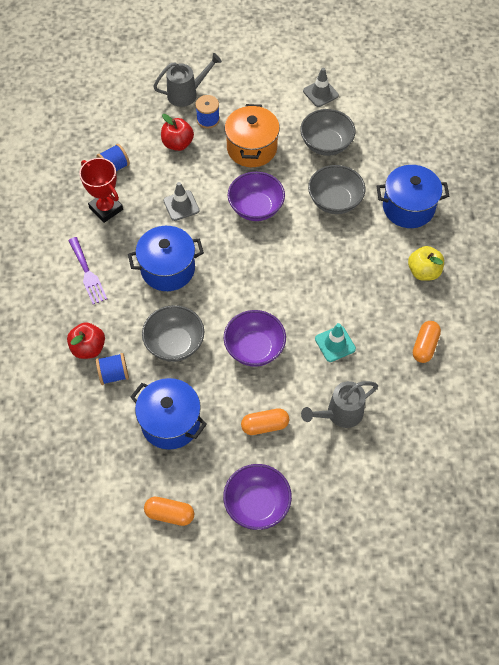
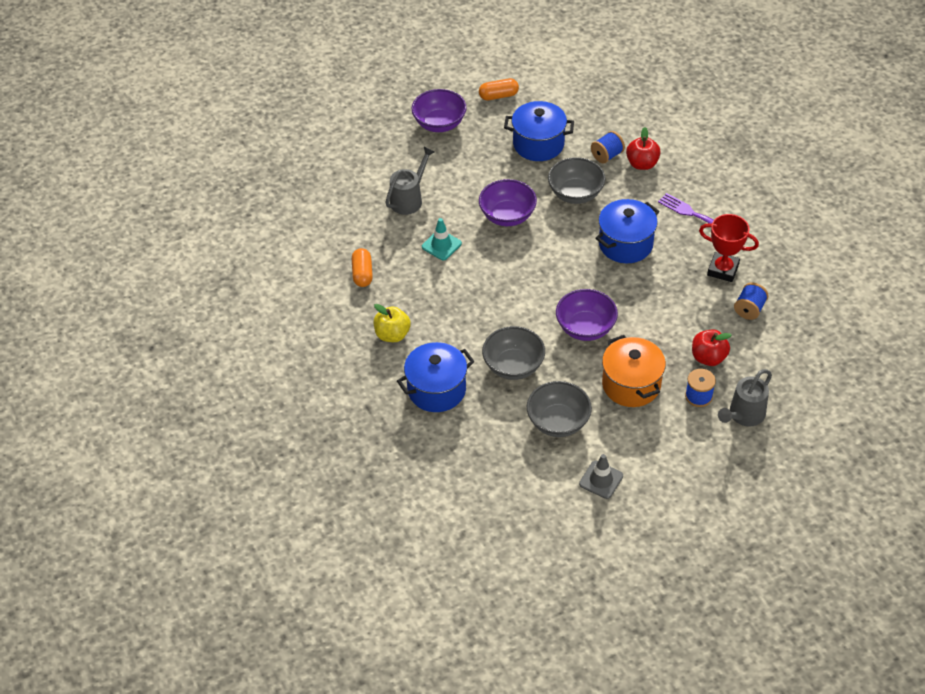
camera: 155 degrees right, 10 degrees down
grey traffic cone [163,182,200,221] -> none
orange capsule [241,408,289,435] -> none

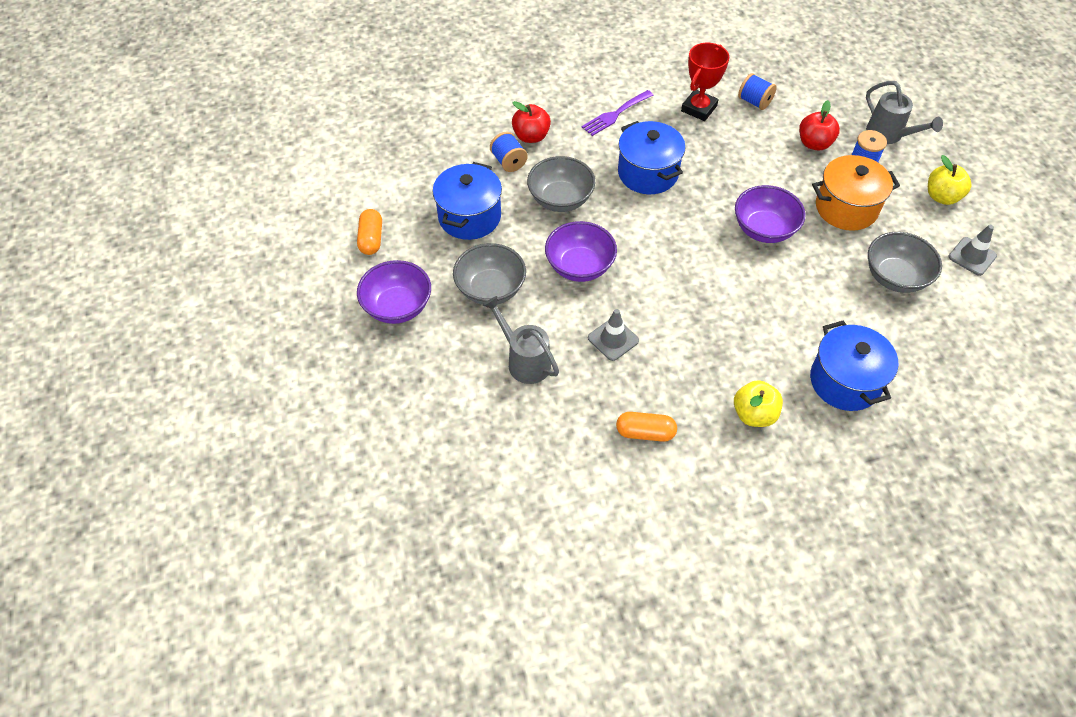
camera: 80 degrees left, 5 degrees up
turquoise traffic cone [422,218,462,260] -> grey traffic cone [588,309,639,361]
grey bowl [482,326,545,380] -> grey bowl moved to [453,243,526,305]
none -> yellow apple [928,155,971,205]

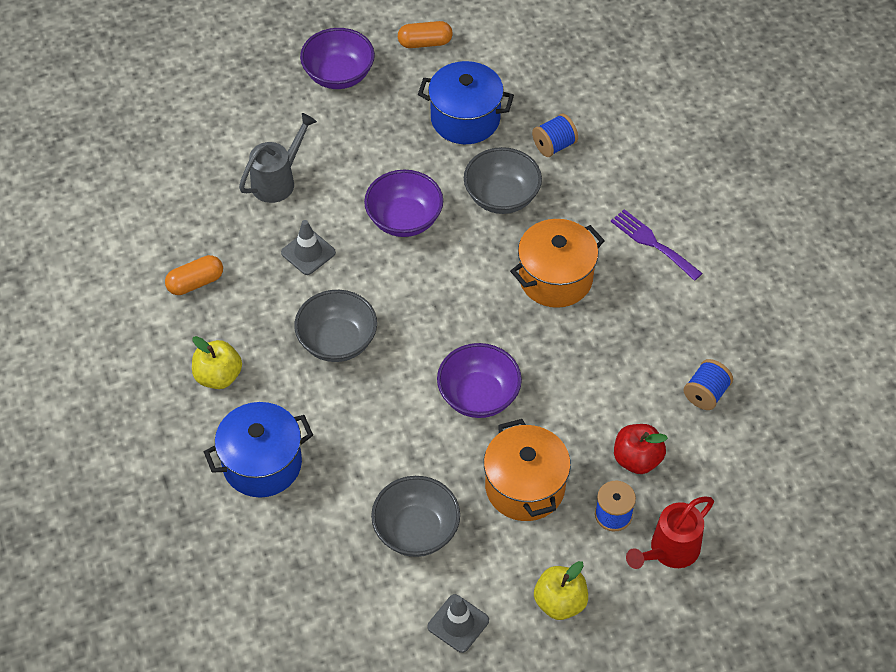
camera: 85 degrees right, 0 degrees up
grey bowl [453,243,526,305] -> grey bowl moved to [294,290,377,362]
red apple [512,101,551,143] -> none
orange capsule [616,412,677,442] -> orange capsule turned 60 degrees clockwise [165,255,223,295]
blue pot [618,121,686,194] -> orange pot [510,219,605,308]
red trophy [681,43,729,121] -> none
grey watering can [866,81,943,144] -> red watering can [626,496,714,569]

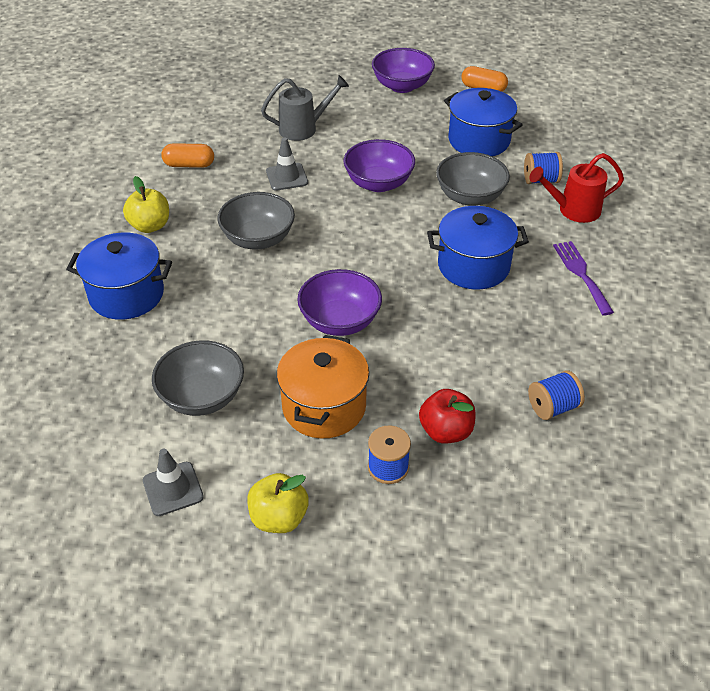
camera: 30 degrees right, 10 degrees down
orange pot [510,219,605,308] -> blue pot [427,206,529,289]
red watering can [626,496,714,569] -> red watering can moved to [529,153,624,223]

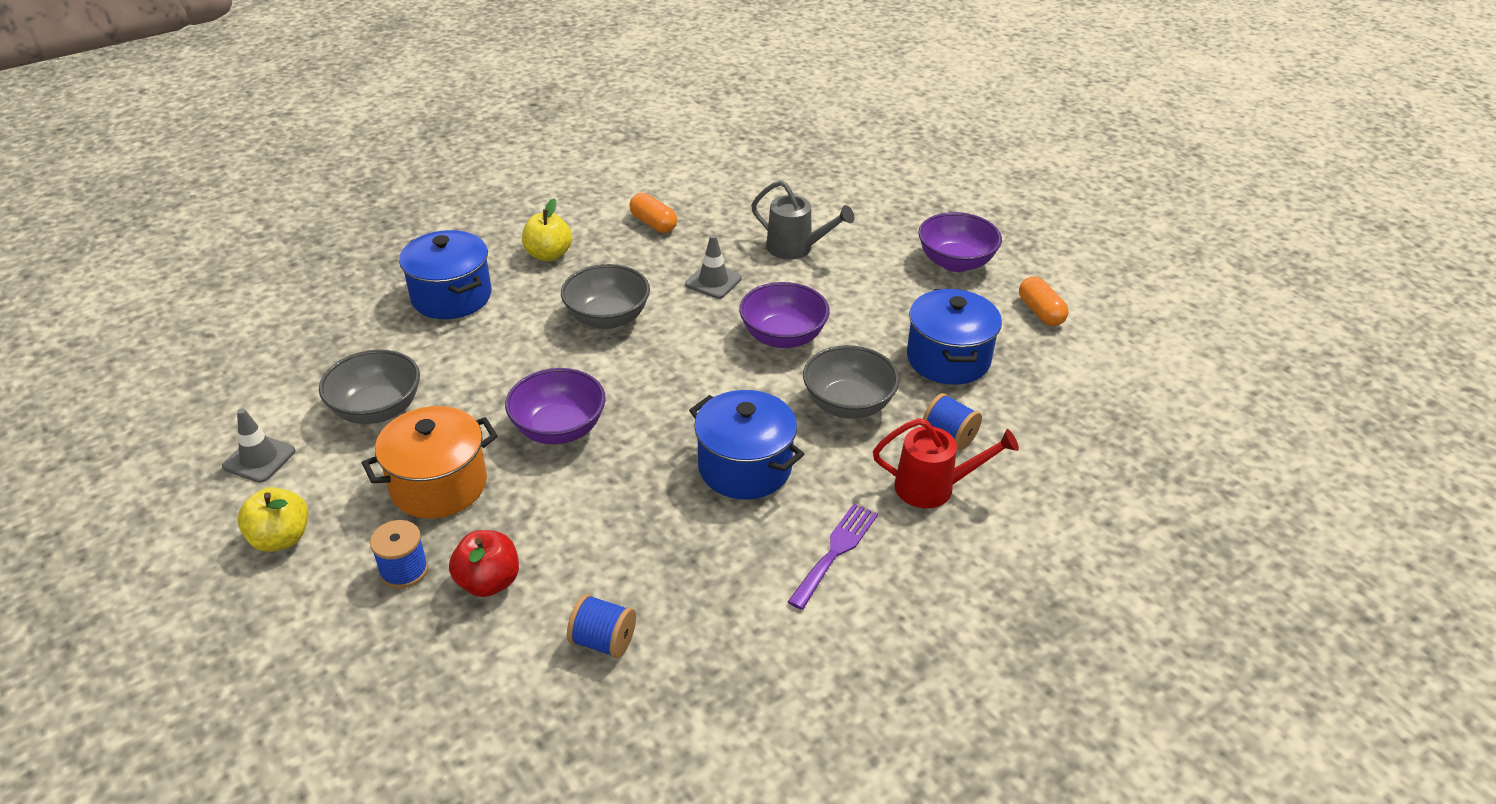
camera: 45 degrees right, 5 degrees down
red watering can [529,153,624,223] -> red watering can turned 150 degrees clockwise [873,418,1019,508]

